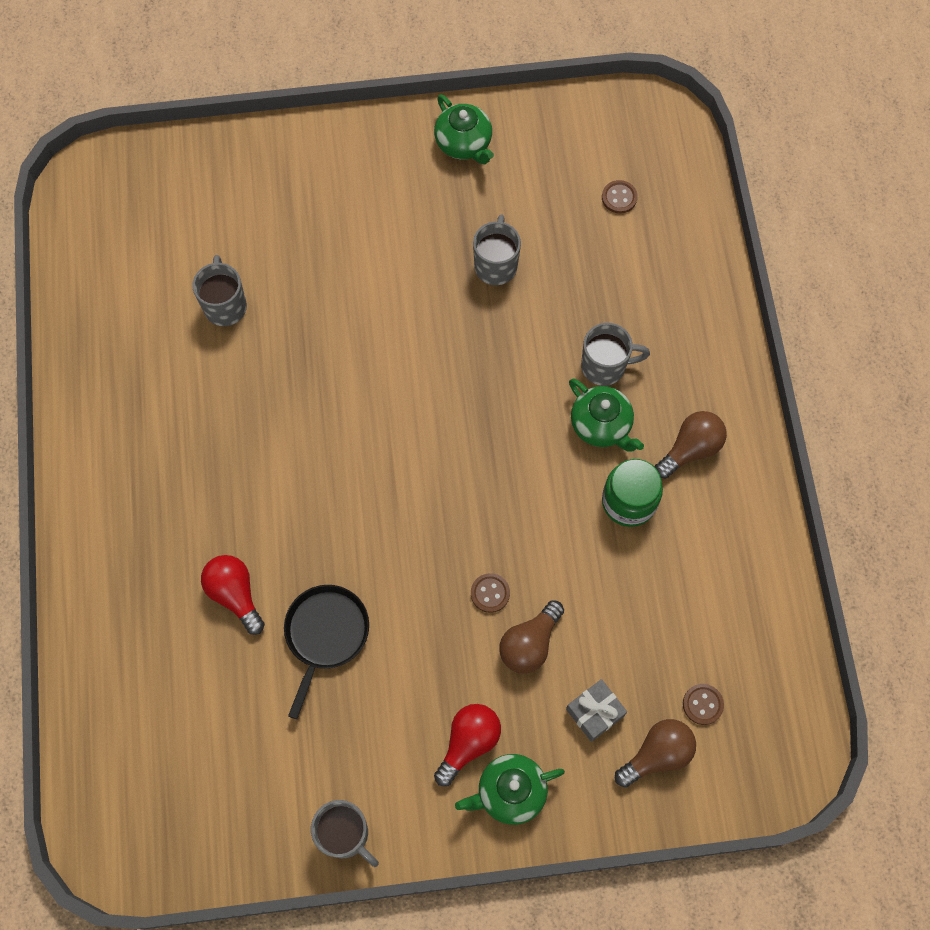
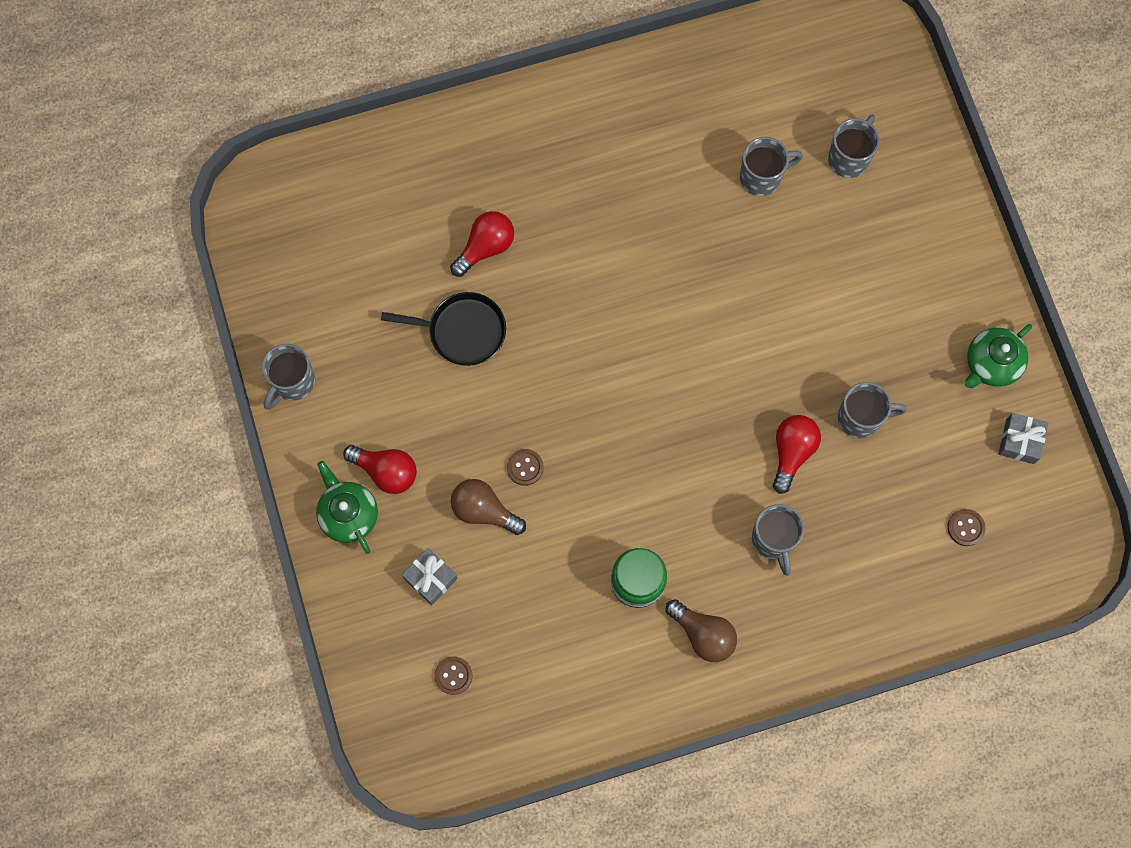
camera: 80 degrees right, 5 degrees up
green teapot [569,378,644,452] -> none
brown light bulb [615,719,696,788] -> none
none -> red light bulb [773,415,821,494]
none -> grey mug [828,114,880,178]
none -> grey gift [998,413,1048,464]

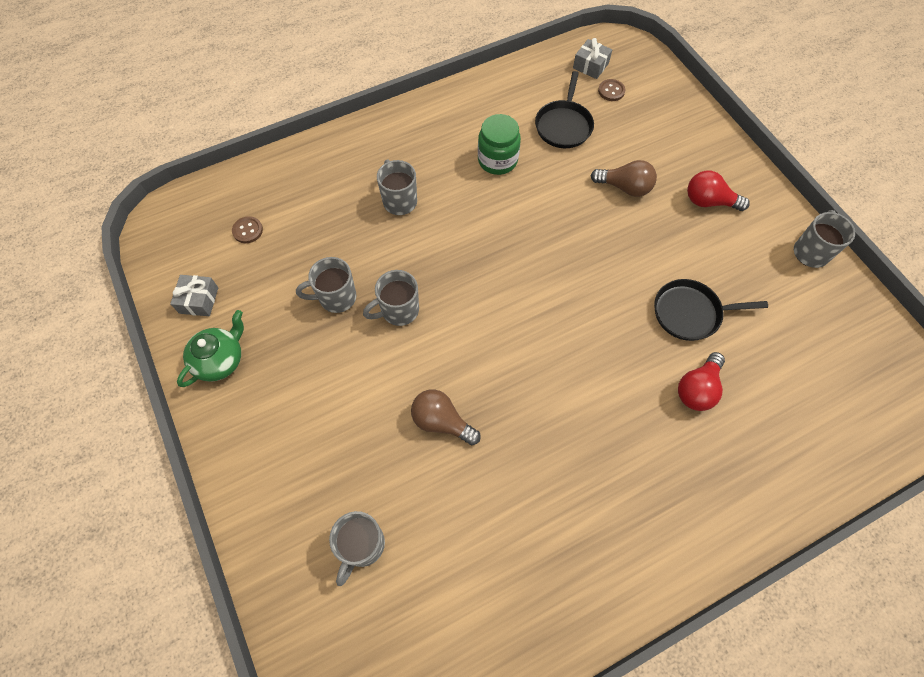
camera: 170 degrees right, 10 degrees down
green teapot [316,461,378,554] -> none
grey gift [402,548,458,605] -> grey gift moved to [573,38,612,79]
brown button [507,449,544,486] -> none
brown light bulb [666,599,737,662] -> brown light bulb moved to [411,389,481,445]
grey mug [740,137,803,196] -> grey mug moved to [363,270,419,326]
red light bulb [773,415,821,494] -> none
none -> black pan [535,71,594,148]

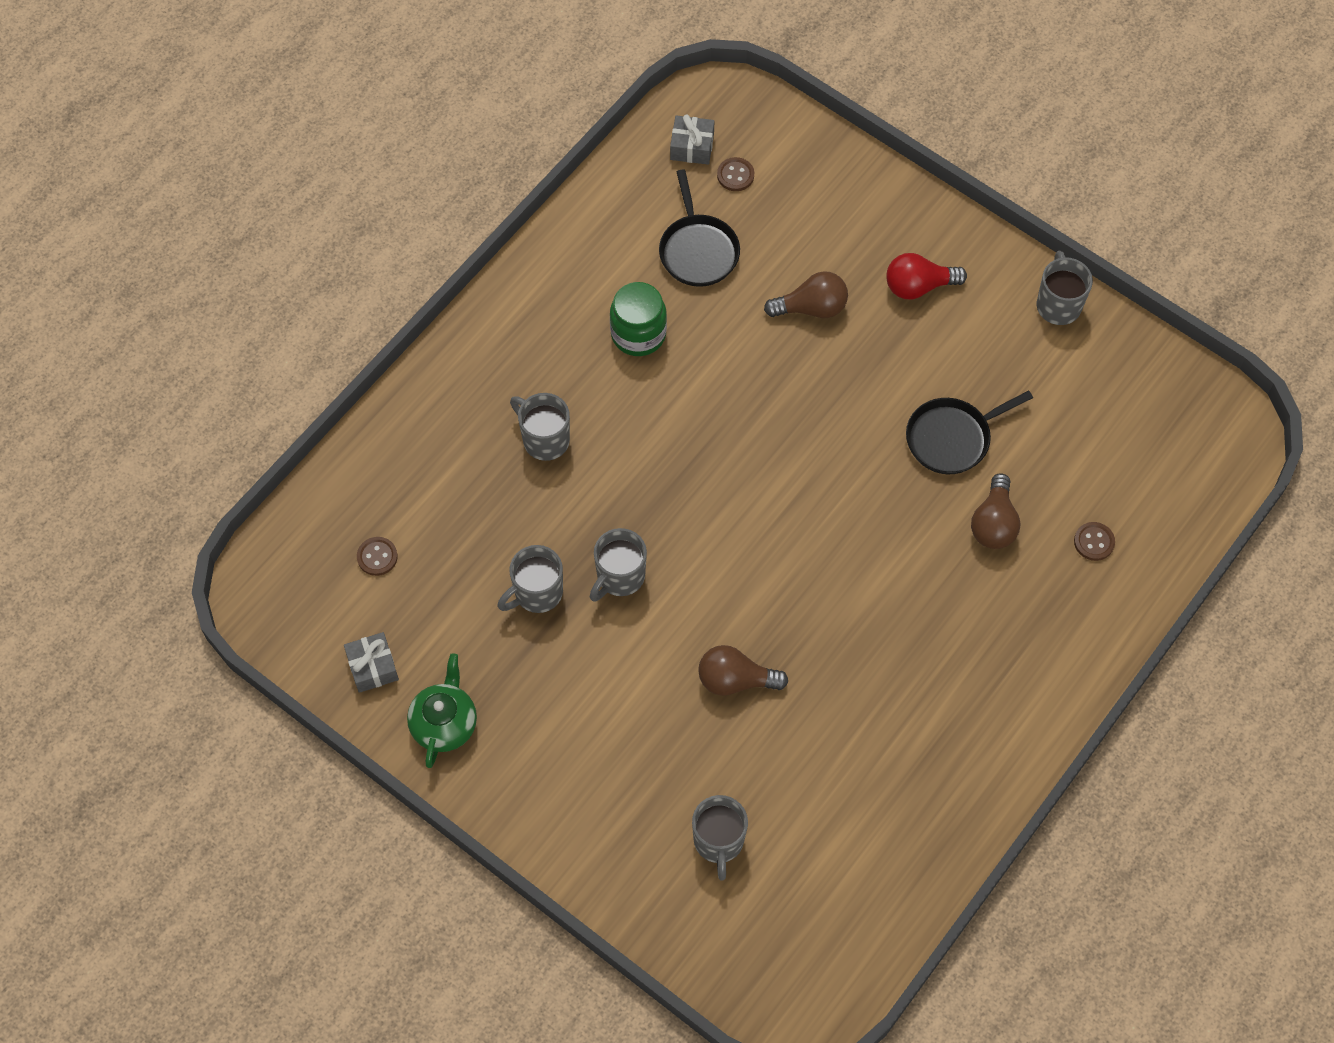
camera: 25 degrees left, 0 degrees up
red light bulb [678,352,725,411] -> brown light bulb [971,474,1021,549]
none -> brown button [1074,522,1115,561]

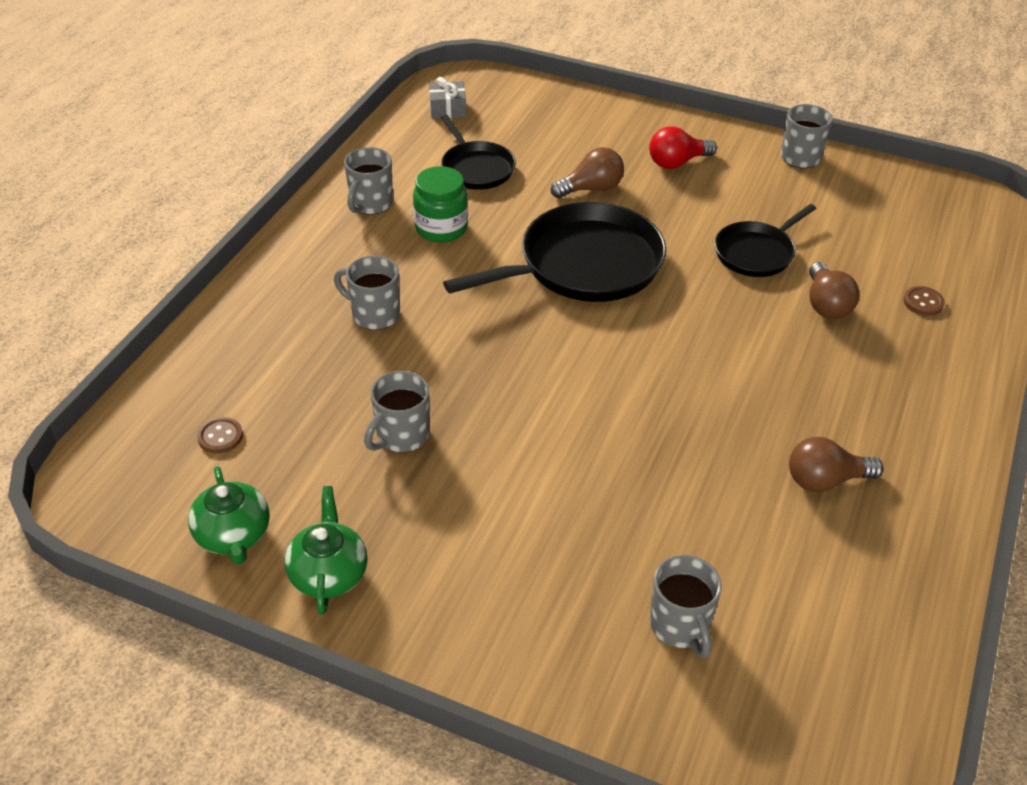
camera: 15 degrees left, 20 degrees down
grey gift [344,632,399,693] -> green teapot [188,466,270,565]
grey mug [590,528,647,602] -> grey mug moved to [344,147,393,215]
brown light bulb [698,645,788,696] -> brown light bulb moved to [789,437,884,493]
brown button [717,157,754,191] -> none
none -> black pan [443,202,666,302]

